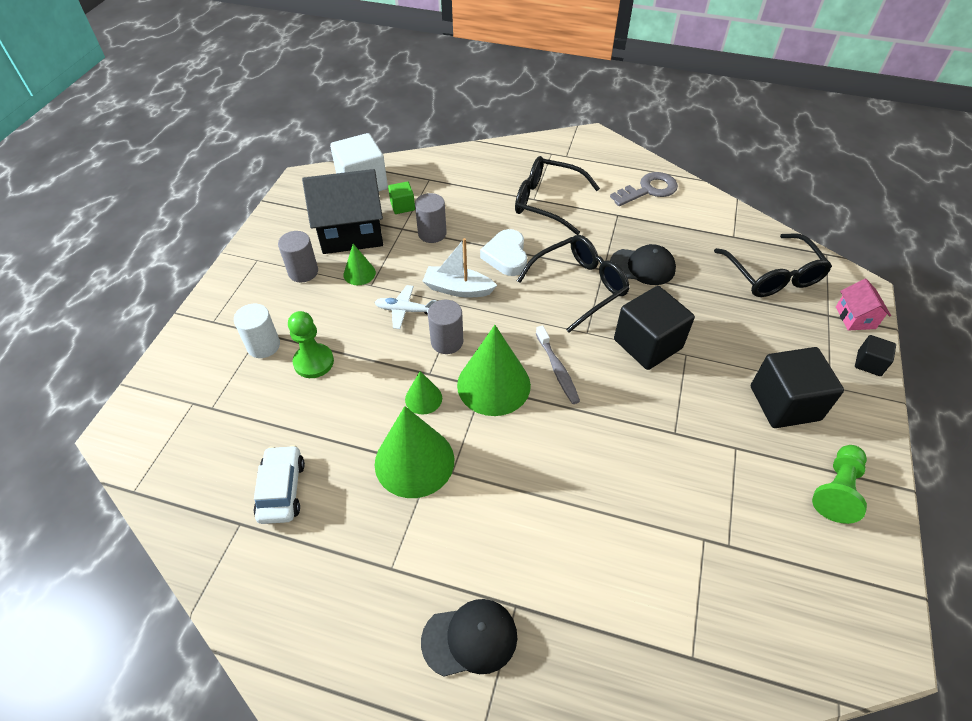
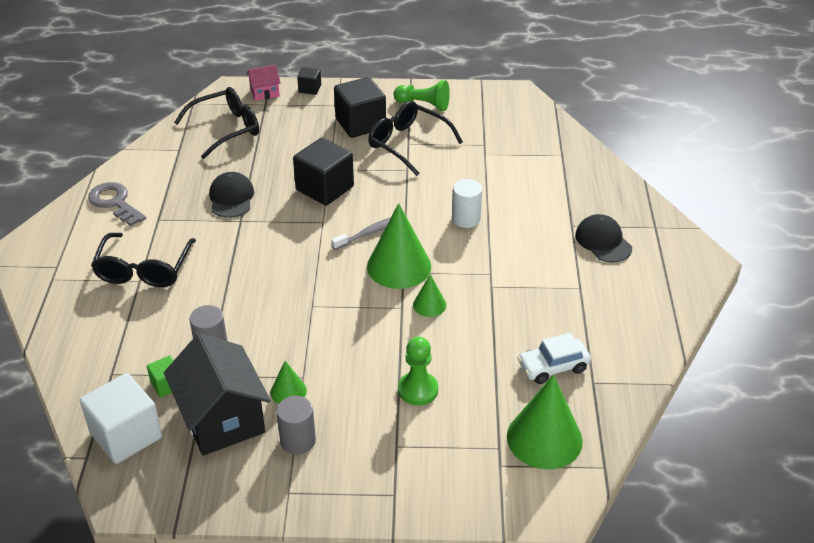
camera: 105 degrees left, 10 degrees down
white cylinder [234,304,280,358] -> white cylinder moved to [452,179,482,228]
white plane [374,285,437,329] -> none
green cone [375,406,454,498] -> green cone moved to [507,374,583,469]
white boat [422,238,497,297] -> none
grey cylinder [428,300,463,354] -> none
white heart [480,229,527,276] -> none
black glasses [517,235,630,333] -> black glasses moved to [368,101,463,176]

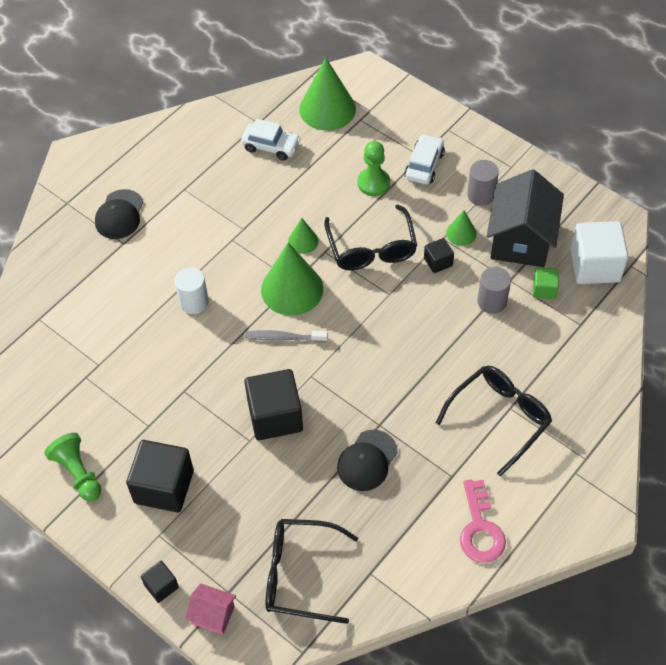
camera: 140 degrees left, 15 degrees up
grey key [88,182,146,226] -> pink key [460,479,506,563]
black glasses [368,101,463,176] -> black glasses moved to [324,205,417,270]
none -> white car [404,134,445,184]
none -> black cube [424,238,454,273]

